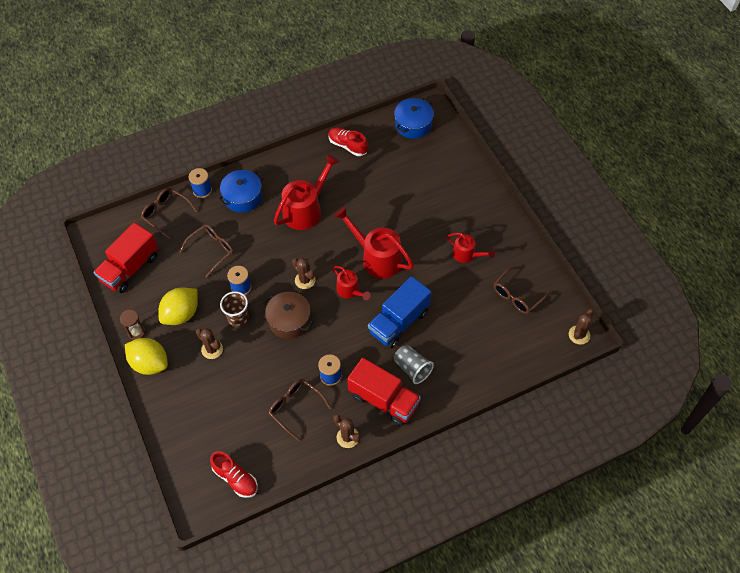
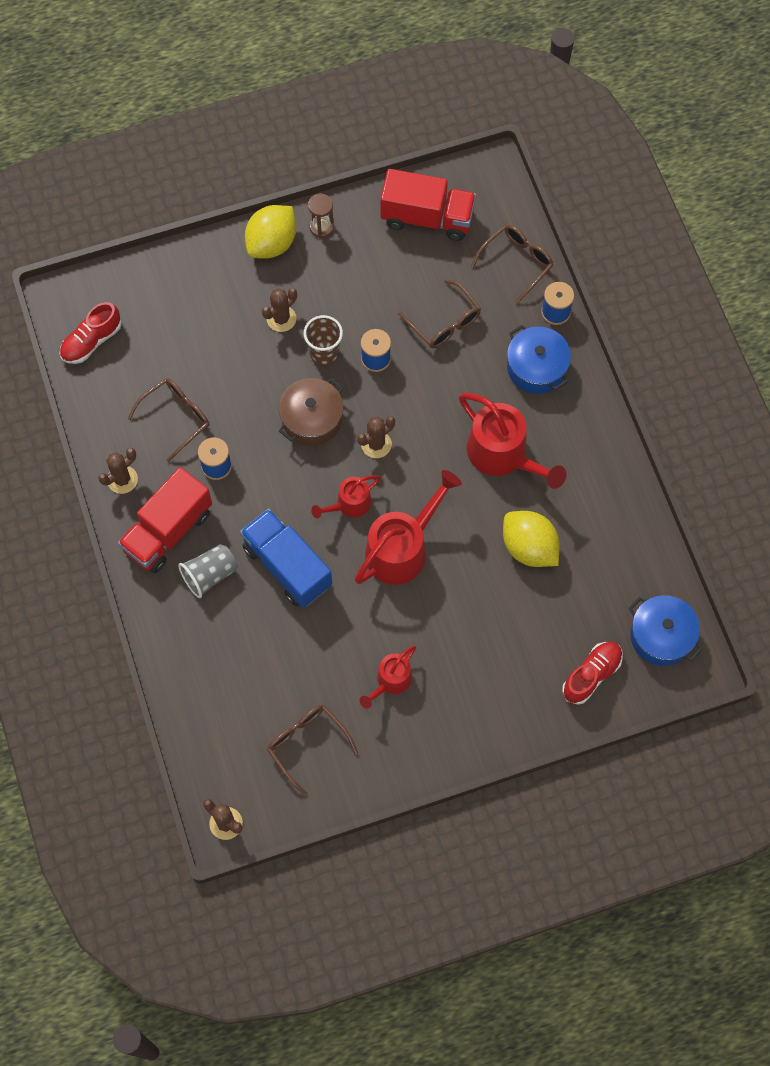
camera: 95 degrees right, 10 degrees up
red truck [94,223,158,293] -> red truck turned 150 degrees clockwise [380,169,476,241]
yellow lemon [158,287,198,325] -> yellow lemon moved to [503,511,560,567]
red shoe [328,127,368,156] -> red shoe moved to [562,642,623,705]

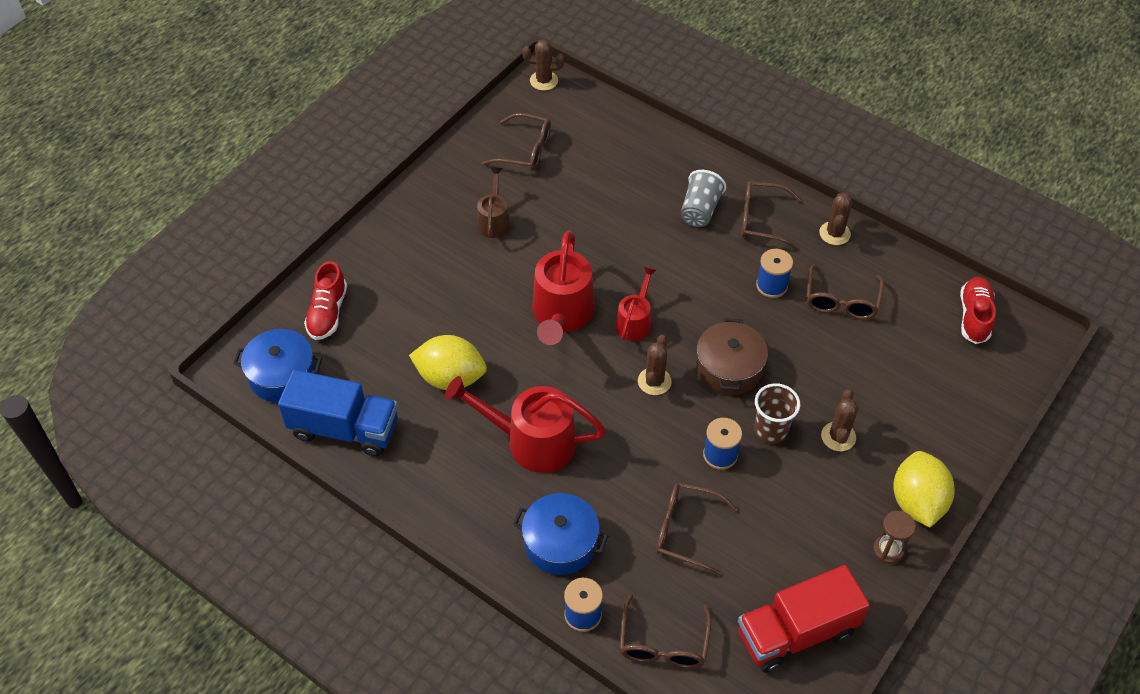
camera: 145 degrees right, 15 degrees down
red truck [118,467,212,573] -> brown glasses [741,181,801,249]
blue truck [240,509,332,608] -> blue truck moved to [278,370,398,457]
red watering can [360,645,416,709] -> brown watering can [477,167,511,238]

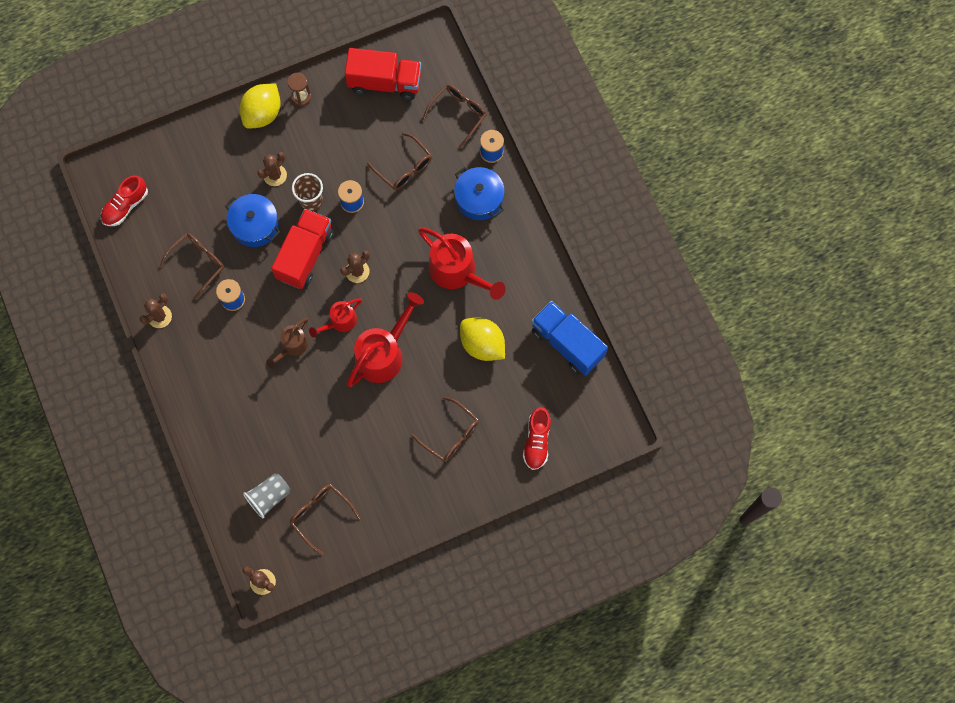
camera: 150 degrees left, 20 degrees up
blue pot [233,329,322,402] -> blue pot moved to [225,194,280,247]
red shoe [304,261,347,340] -> red shoe turned 150 degrees clockwise [523,407,551,470]
brown watering can [477,167,511,238] -> brown watering can moved to [266,318,309,368]
grey cup [680,170,726,227] -> grey cup moved to [243,473,290,519]
brown pot [696,318,768,395] -> red truck [271,209,334,289]
brown glasses [741,181,801,249] -> brown glasses moved to [411,397,479,462]

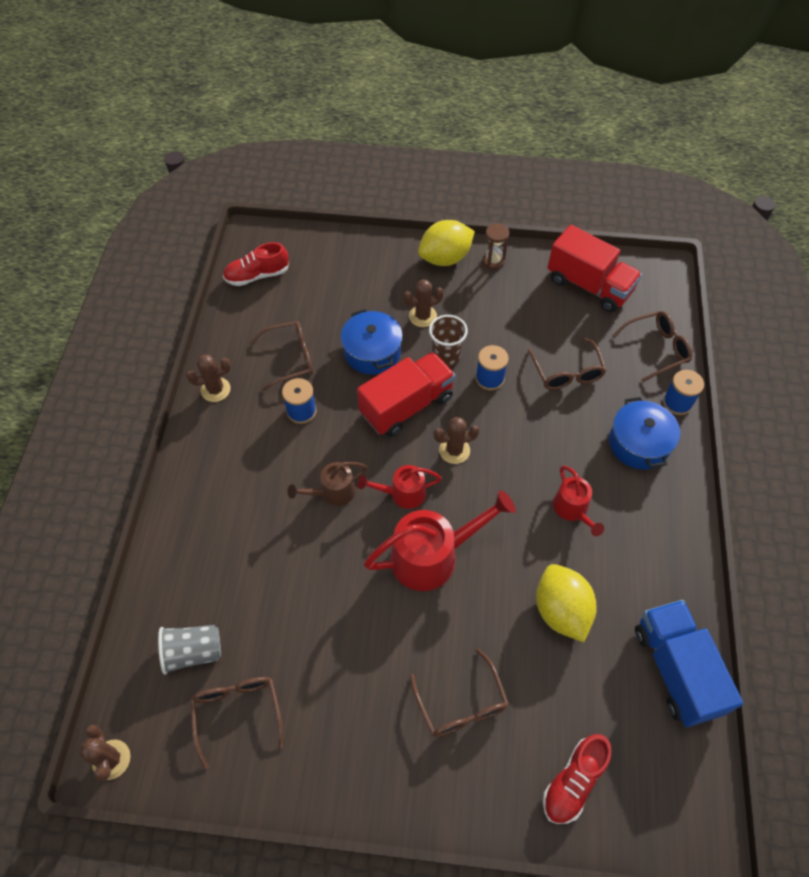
camera: 30 degrees right, 15 degrees down
red watering can [418,228,505,300] -> red watering can [553,465,604,536], size x0.56

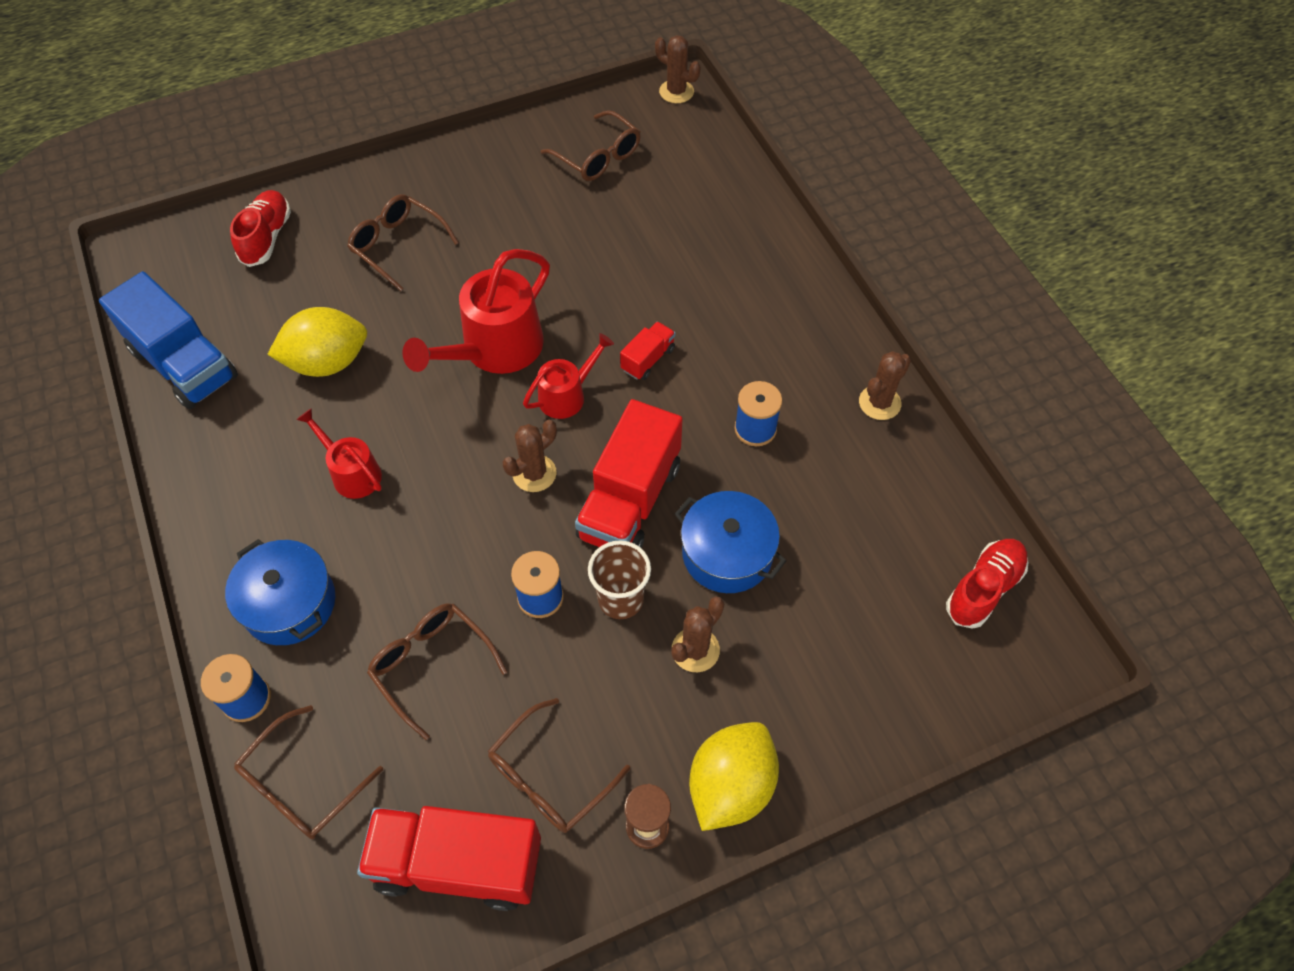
camera: 150 degrees right, 0 degrees up
grey cup [158,625,221,675] -> none
brown glasses [249,321,313,391] -> brown glasses moved to [488,698,630,833]
brown watering can [287,462,367,506] -> red truck [620,322,675,380]
yellow lemon [536,564,597,642] -> yellow lemon turned 60 degrees counterclockwise [267,307,367,377]

